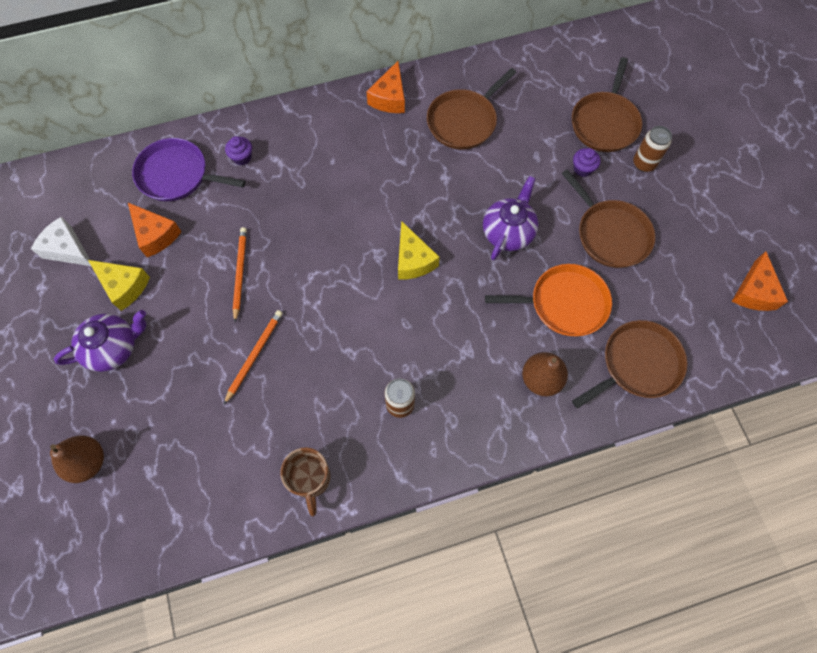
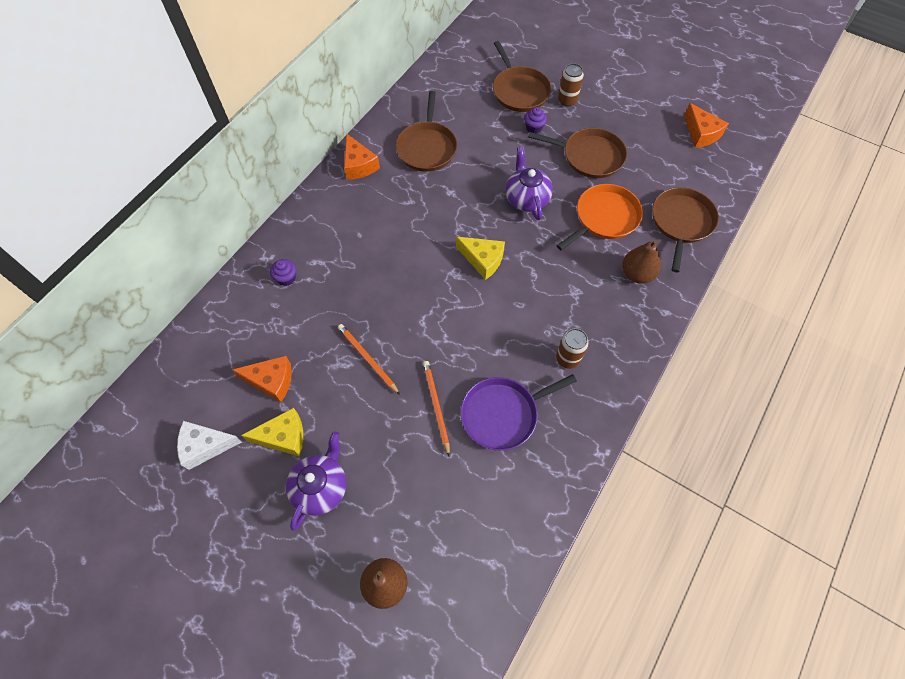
camera: 40 degrees left, 5 degrees down
purple pan [132,138,246,201] -> purple pan moved to [461,374,577,451]
brown mug [280,447,331,517] -> none

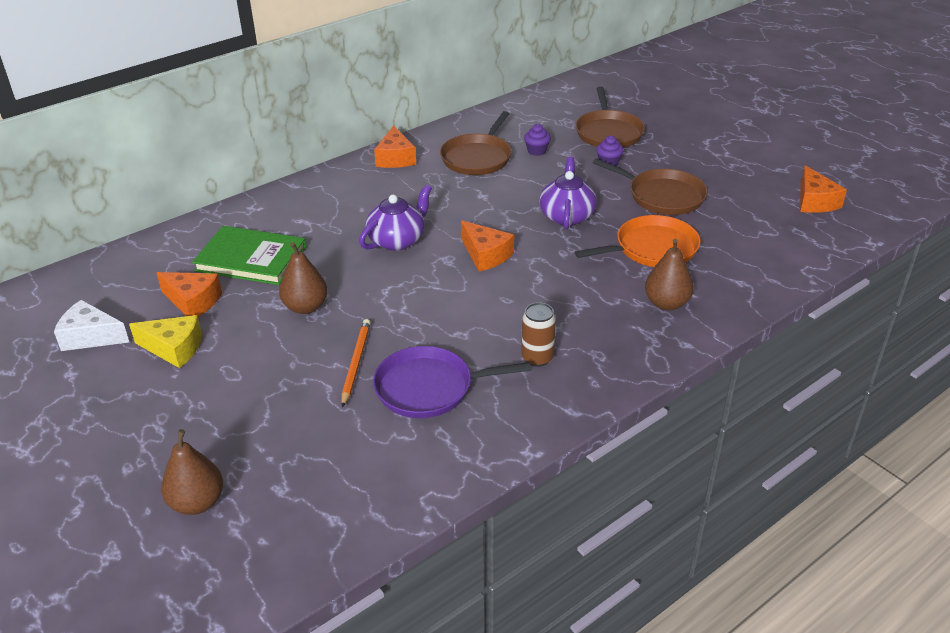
camera: 20 degrees right, 25 degrees down
purple cupcake [270,259,296,286] -> purple cupcake moved to [524,124,551,156]
purple teapot [286,431,346,530] -> purple teapot moved to [359,184,432,251]
orange pencil [338,324,400,395] -> brown pear [279,242,328,314]
yellow cheese [456,237,505,280] -> orange cheese [461,220,514,271]
brown can [558,63,584,106] -> none
brown pan [652,187,719,272] -> none
none -> green book [192,226,306,285]

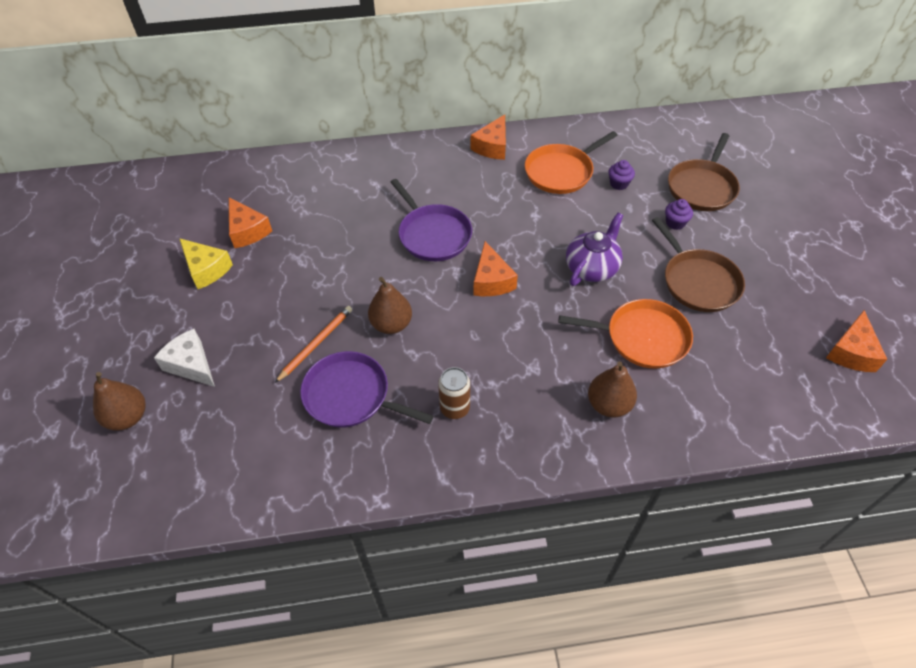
camera: 30 degrees right, 15 degrees up
white cheese [54,300,129,351] -> white cheese moved to [154,329,215,387]
green book [192,226,306,285] -> none
brown pear [279,242,328,314] -> brown pear moved to [368,277,412,334]
purple teapot [359,184,432,251] -> purple pan [391,179,472,261]
brown pan [440,111,512,175] -> orange pan [525,131,618,194]

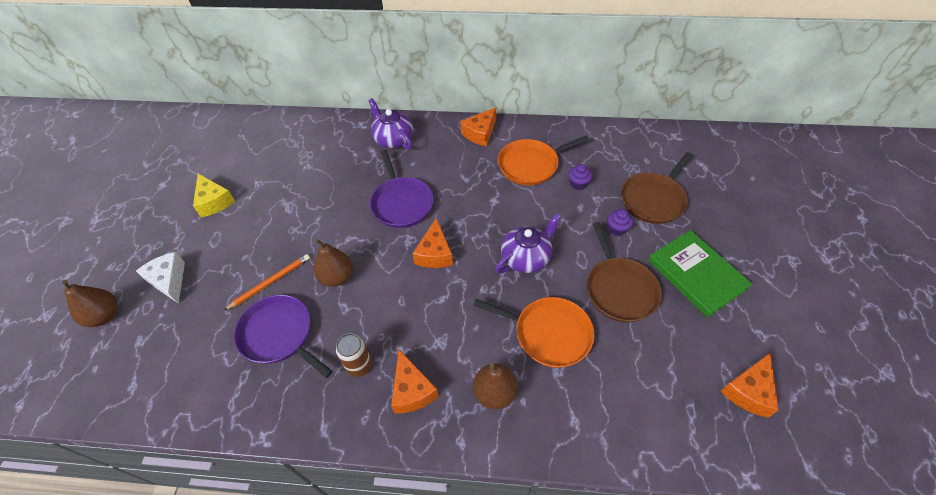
camera: 15 degrees right, 0 degrees up
orange cheese [229,198,272,248] -> orange cheese moved to [391,350,439,413]
none -> purple teapot [368,98,413,149]
none -> green book [648,230,752,317]

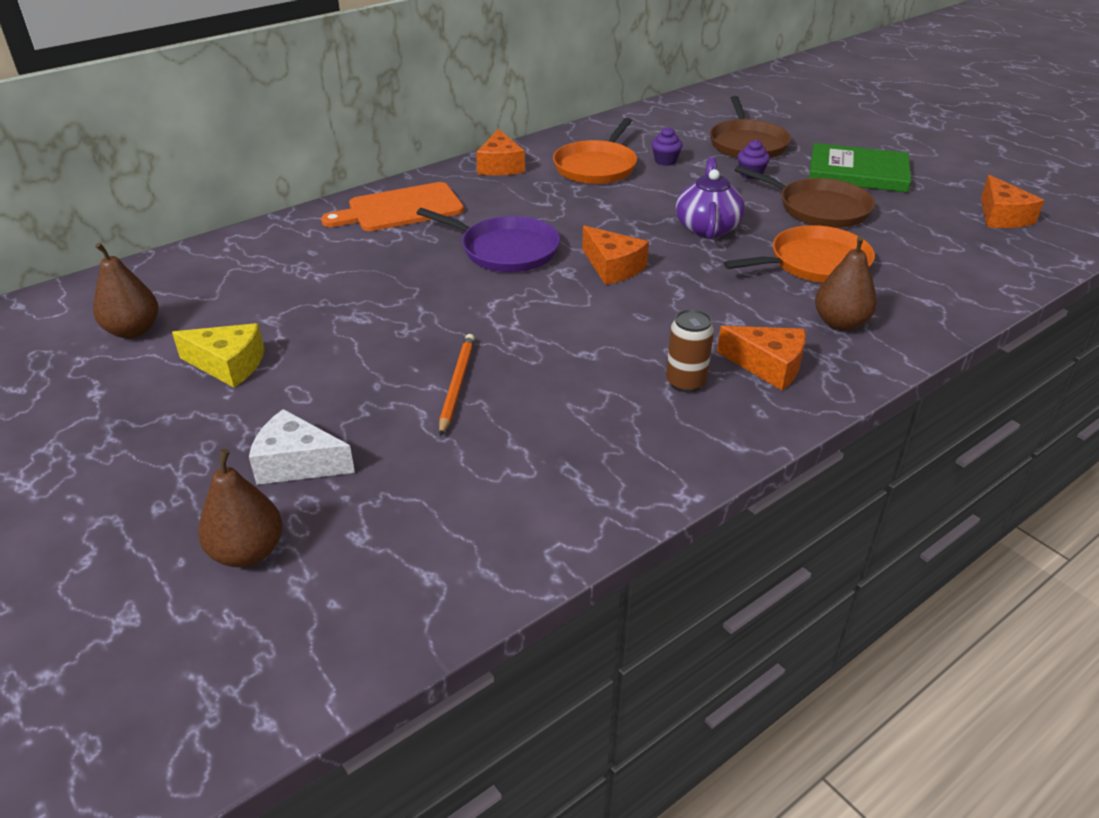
camera: 45 degrees left, 15 degrees down
purple pan [234,295,333,378] -> none
brown pear [314,239,353,287] -> brown pear moved to [93,243,158,339]
purple teapot [368,98,413,149] -> orange cutting board [321,182,464,231]

